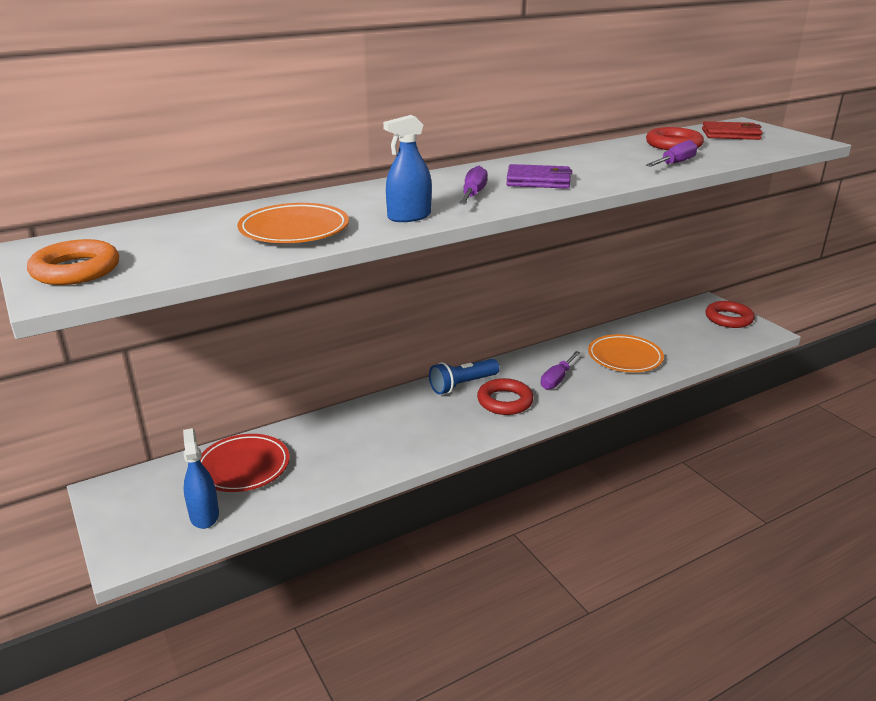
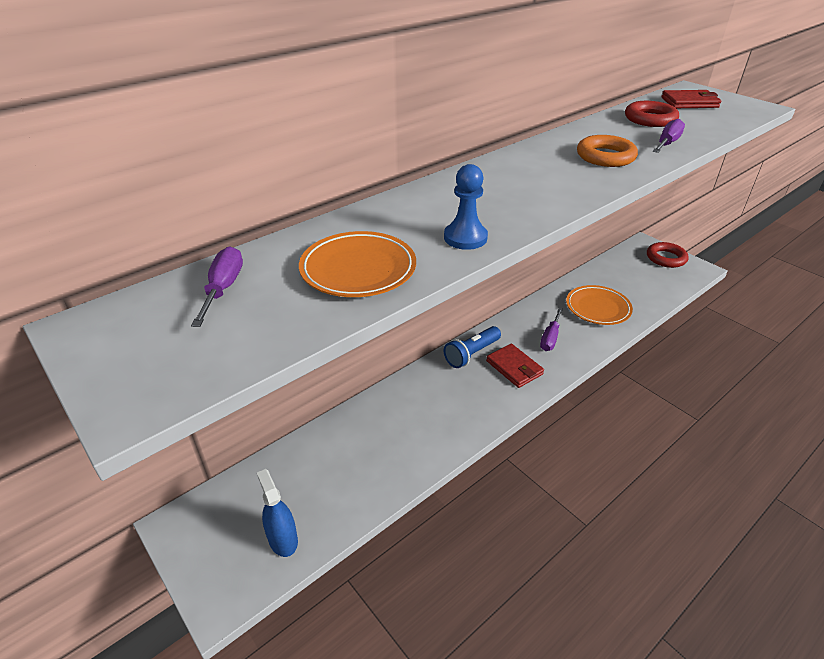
camera: 10 degrees left, 10 degrees up
orange ring [27,239,119,285] -> orange ring moved to [577,135,638,167]
red plate [200,434,290,492] -> none
blue spray bottle [383,115,432,222] -> blue pawn [444,164,488,250]
purple screwdriver [459,166,488,205] -> purple screwdriver moved to [191,246,243,327]
red ring [477,378,534,415] -> red wallet [486,344,544,388]
purple wallet [506,164,572,189] -> none

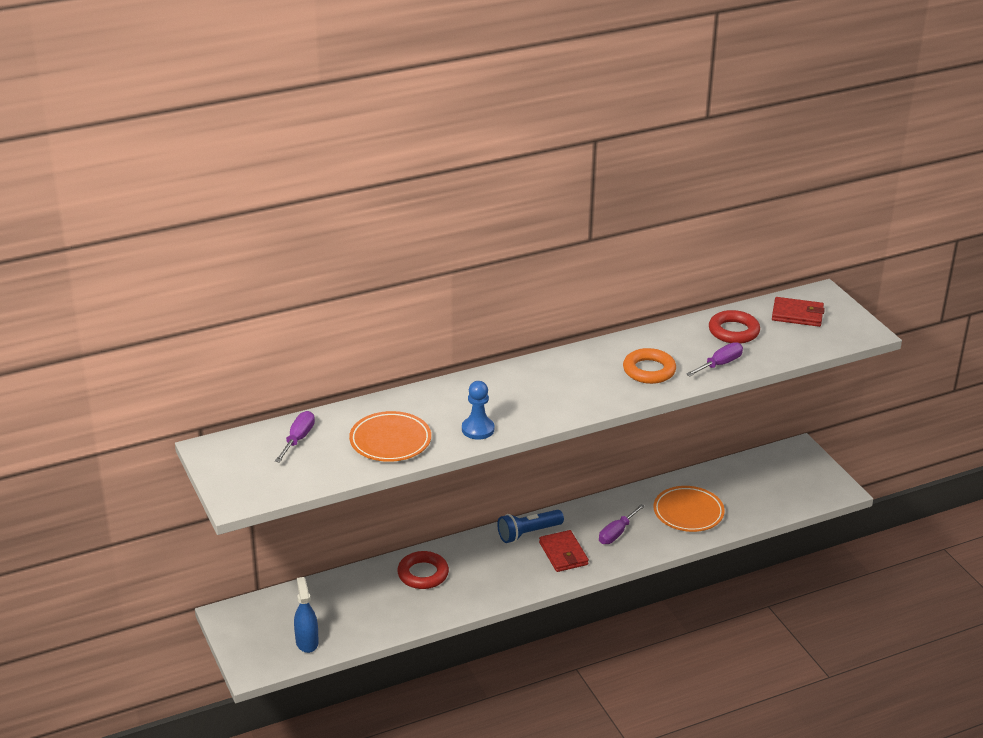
camera: 15 degrees right, 5 degrees down
red ring [647,242,688,268] -> red ring moved to [397,551,449,589]

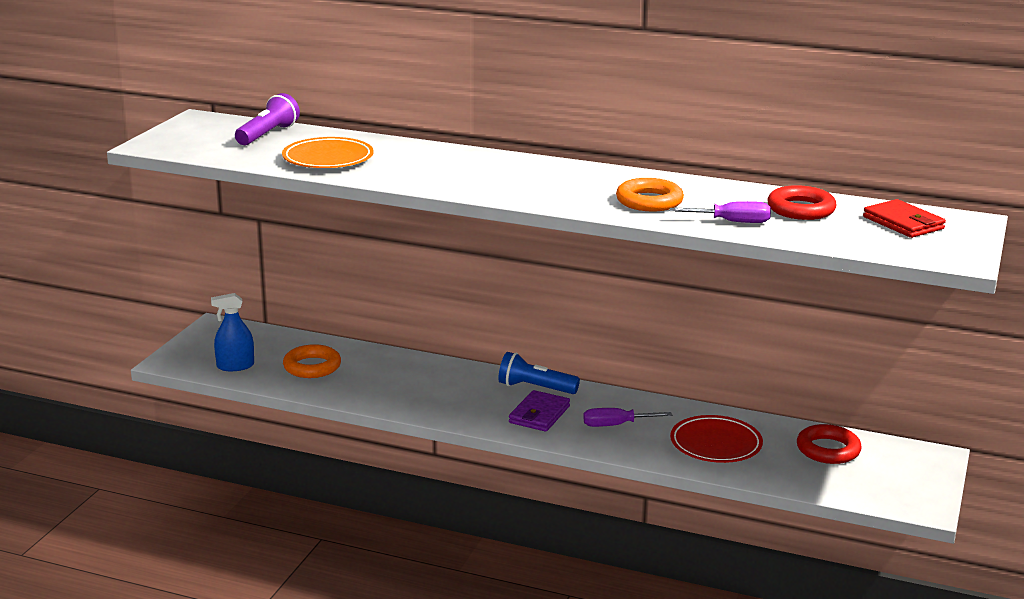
camera: 45 degrees right, 10 degrees down
purple screwdriver [275,411,315,463] -> purple flashlight [235,93,300,145]
blue spray bottle [294,577,319,653] -> blue spray bottle turned 135 degrees counterclockwise [211,293,254,371]
red ring [397,551,449,589] -> red ring moved to [797,424,862,464]
blue pawn [462,381,495,440] -> none
red wallet [539,530,589,572] -> purple wallet [509,390,570,432]
orange plate [653,486,725,532] -> red plate [670,415,763,463]
none -> orange ring [283,344,341,378]

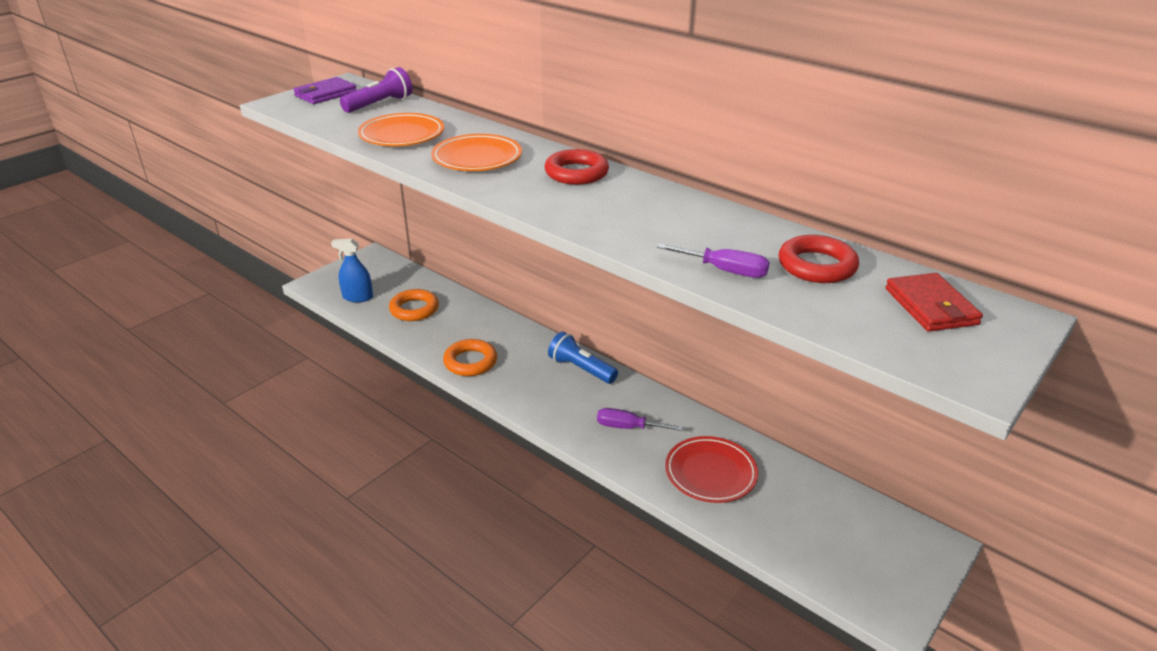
camera: 20 degrees right, 10 degrees up
purple wallet [509,390,570,432] -> purple wallet moved to [293,77,357,104]
orange ring [616,178,684,211] -> orange ring moved to [443,339,497,376]
red ring [797,424,862,464] -> red ring moved to [545,149,609,185]
none -> orange plate [431,134,522,171]

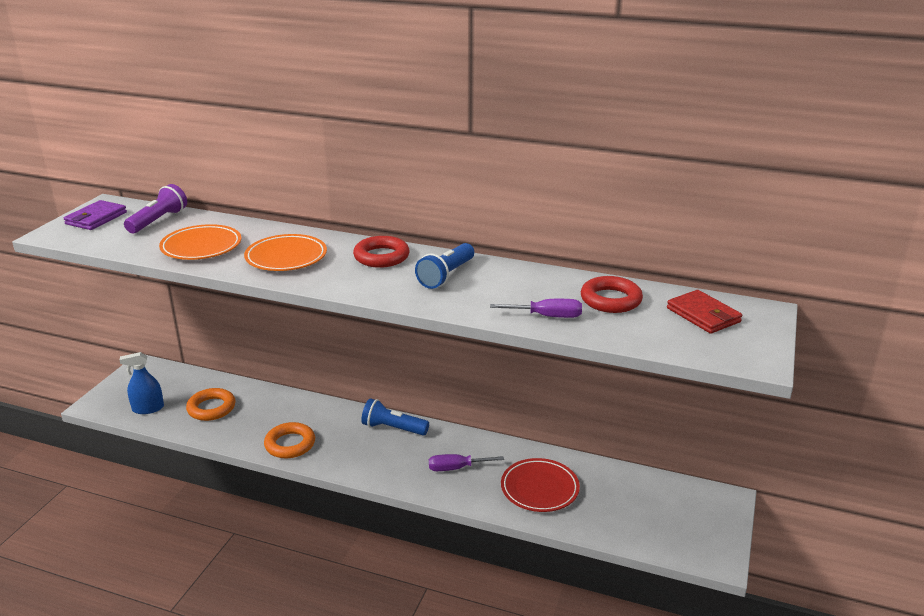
camera: 20 degrees left, 5 degrees down
none -> blue flashlight [415,243,474,289]

